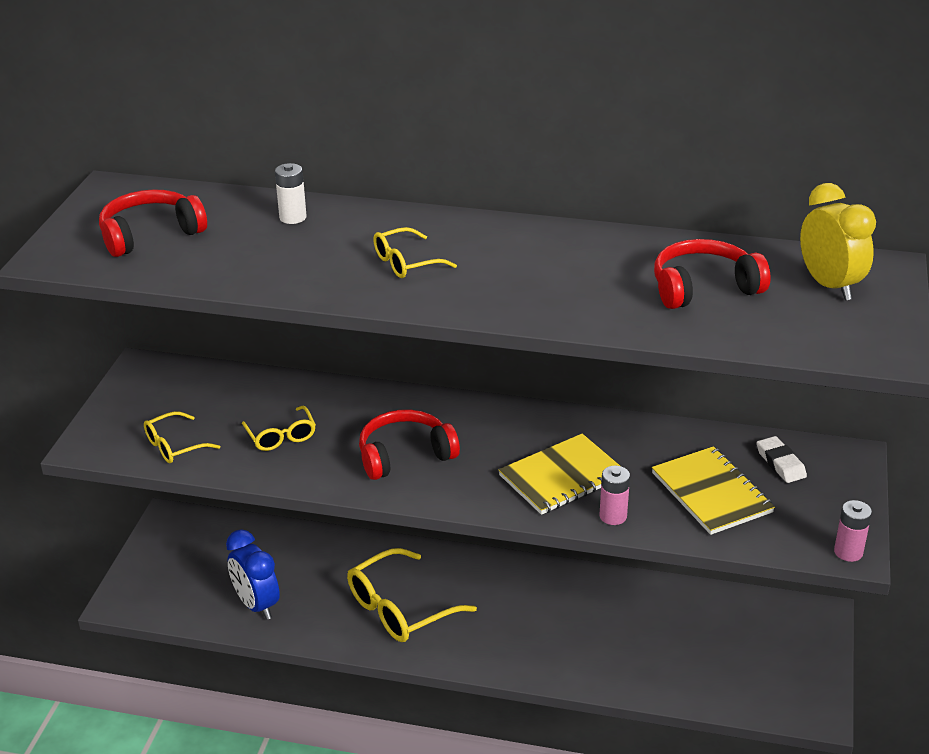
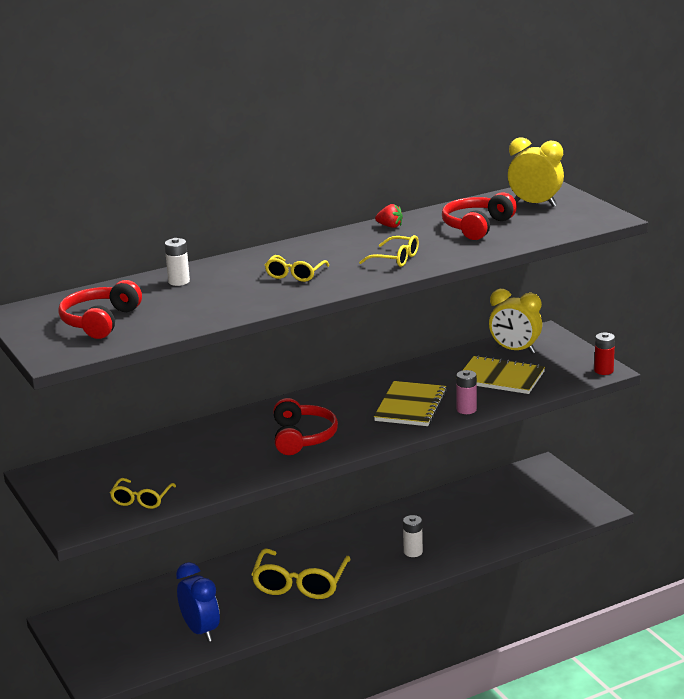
camera: 40 degrees left, 10 degrees down
blue clock [226,529,280,620] -> blue clock turned 135 degrees counterclockwise [176,562,220,642]
yellow glasses [242,405,316,451] -> yellow glasses moved to [359,235,419,267]
red headphones [359,410,460,480] -> red headphones turned 150 degrees clockwise [273,398,338,455]
white eraser [757,436,807,483] -> yellow clock [489,289,542,354]
pink battery [834,500,872,562] -> red battery [594,333,615,375]
none -> red strawberry [375,204,403,228]
none -> white battery [403,515,423,557]

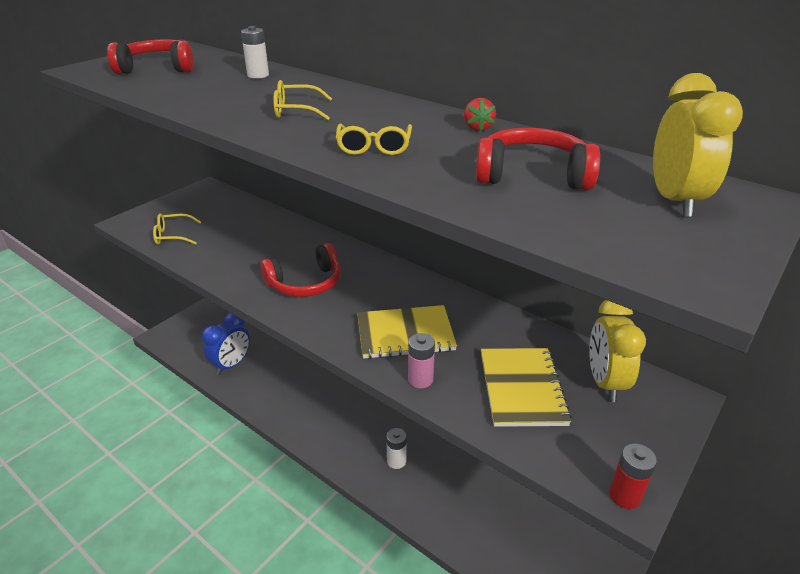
camera: 65 degrees right, 10 degrees up
yellow glasses [251,549,350,599] -> none

